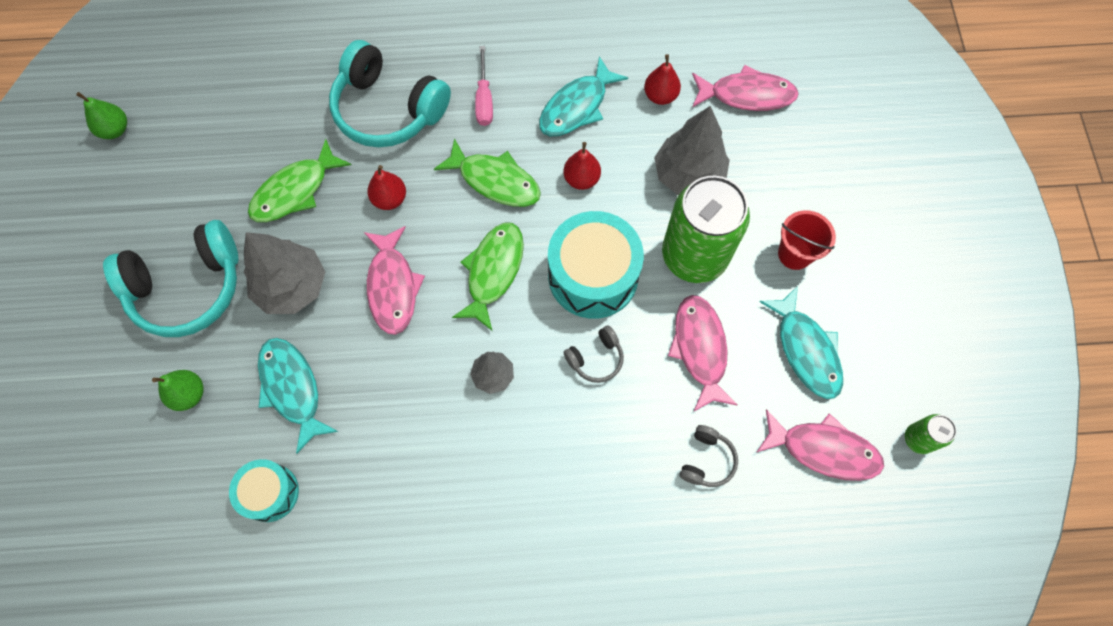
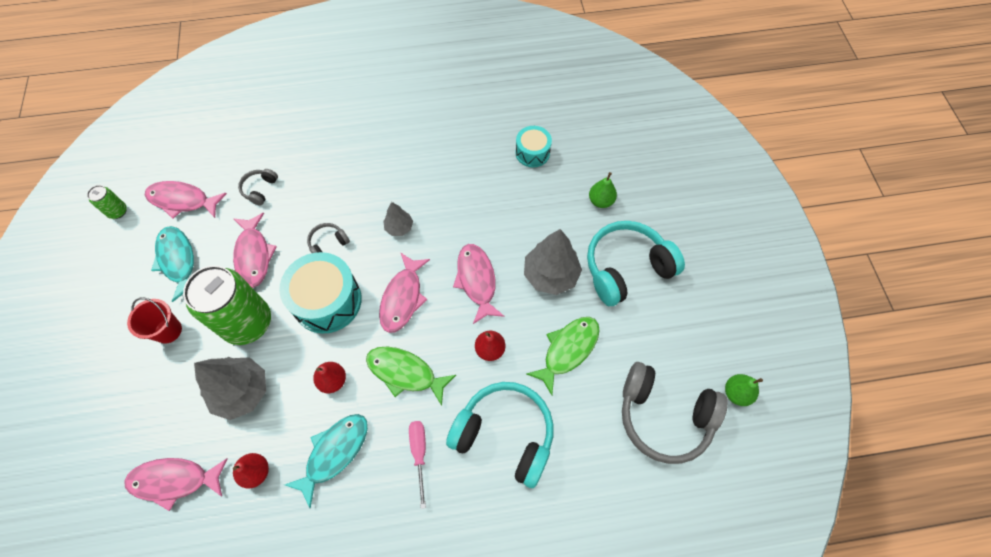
camera: 175 degrees right, 5 degrees down
turquoise fish [258,338,338,454] -> none
green fish [452,223,524,330] -> pink fish [379,252,430,333]
none -> grey headphones [622,362,728,464]

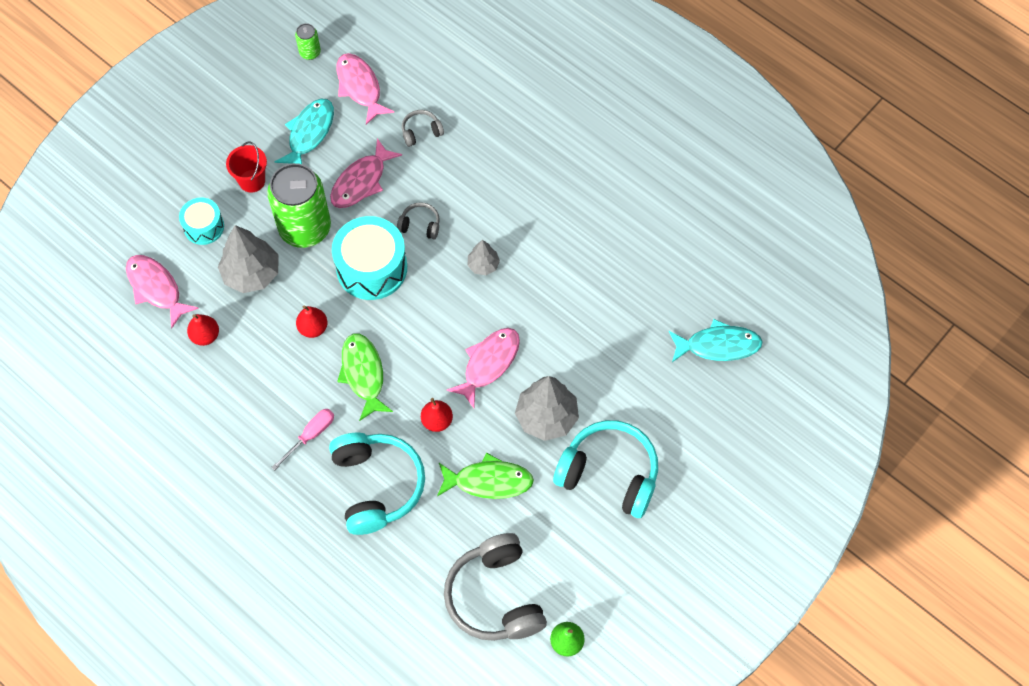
camera: 50 degrees right, 0 degrees up
turquoise fish [285,414,368,509] -> turquoise fish moved to [669,319,763,362]
pink fish [379,252,430,333] -> none
turquoise drum [515,126,552,167] -> turquoise drum moved to [179,198,224,245]
green pear [589,172,617,208] -> none

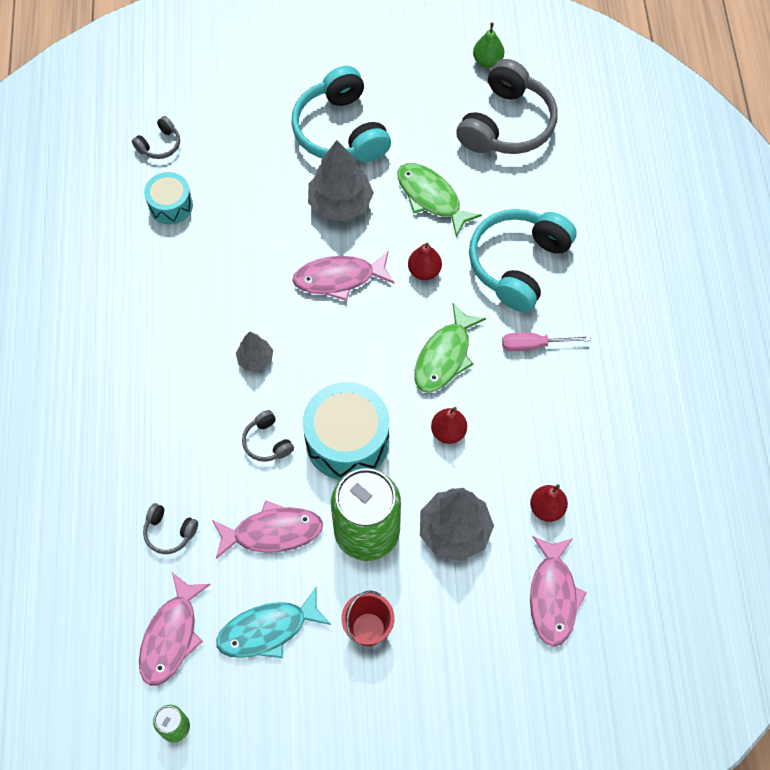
camera: 135 degrees left, 0 degrees up
turquoise drum [179,198,224,245] -> turquoise drum moved to [144,172,193,224]
turquoise fish [669,319,763,362] -> grey headphones [132,116,180,159]

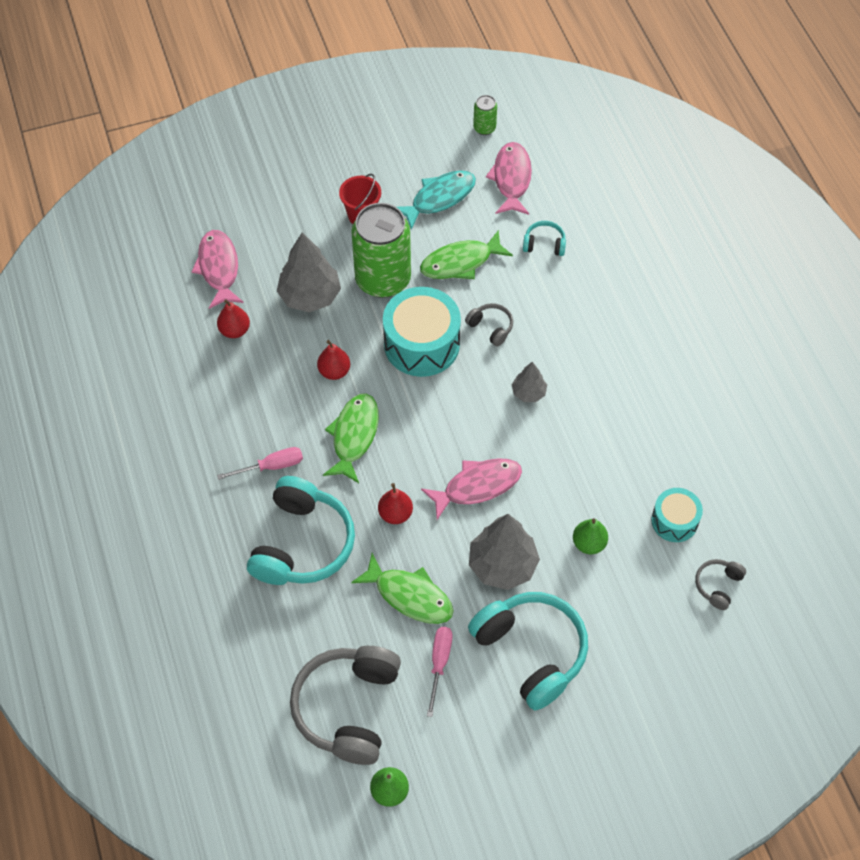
camera: 165 degrees right, 5 degrees down
grey headphones [143,503,198,554] -> turquoise headphones [523,221,566,256]
pink fish [212,500,323,559] -> green fish [420,230,513,279]
none -> pink screwdriver [427,627,453,717]
none -> green pear [573,519,608,554]

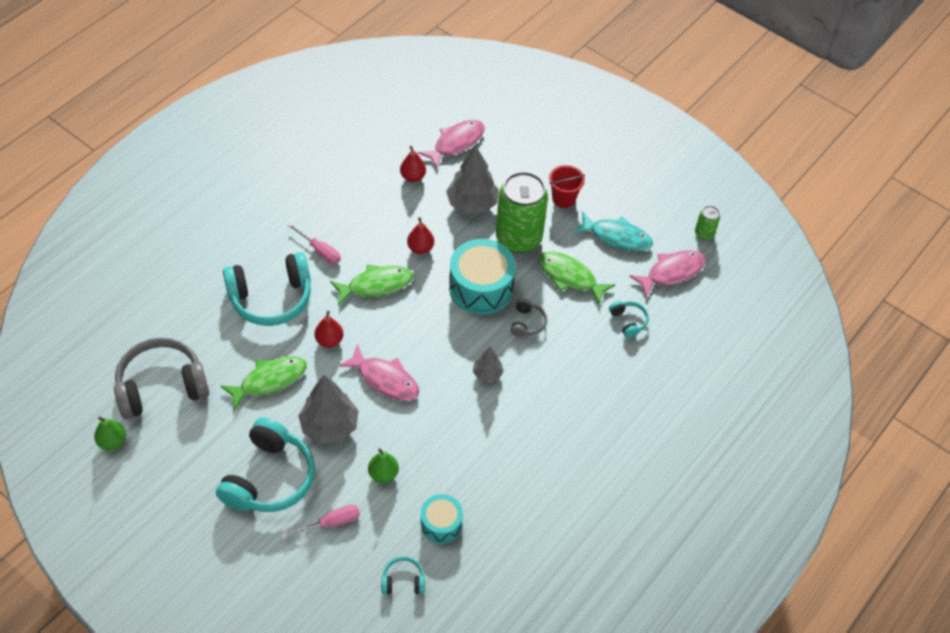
camera: 55 degrees right, 5 degrees down
green fish [351,553,454,624] -> green fish turned 120 degrees counterclockwise [221,356,307,410]
pink screwdriver [427,627,453,717] -> pink screwdriver moved to [282,505,360,538]
grey headphones [695,559,746,610] -> turquoise headphones [381,556,425,594]

